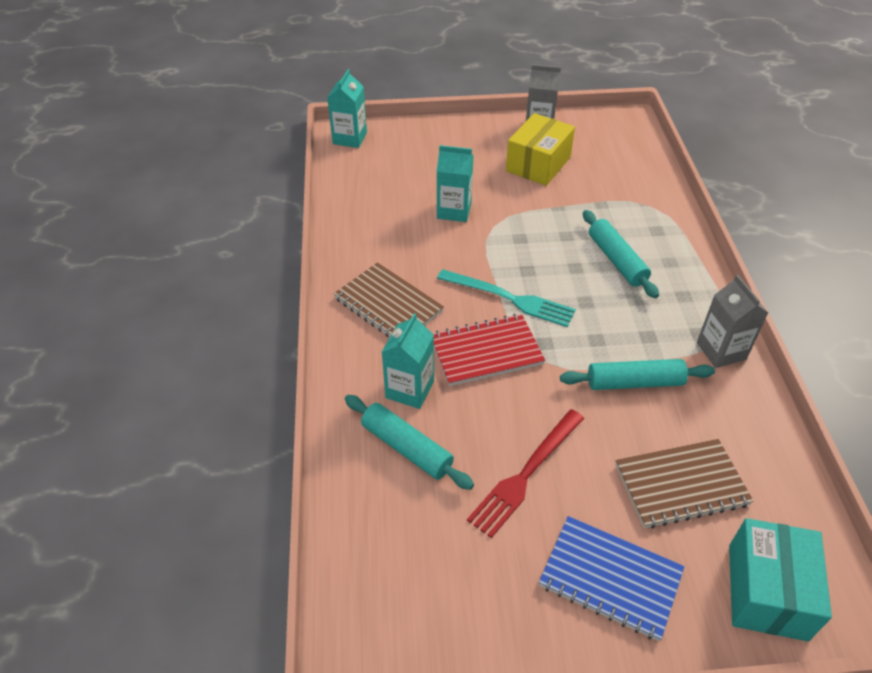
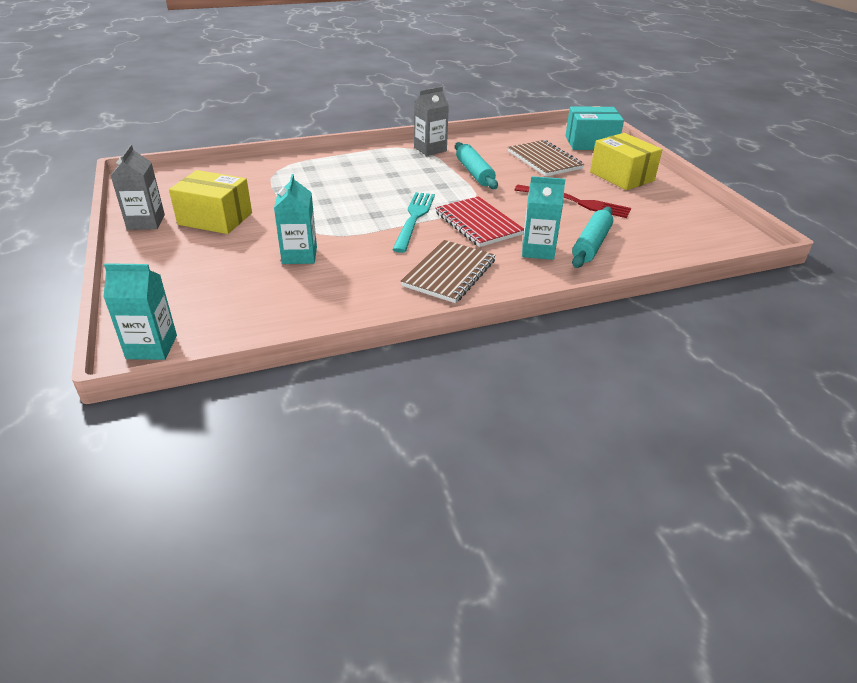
camera: 105 degrees left, 10 degrees down
blue notebook [539,516,684,641] -> yellow box [590,133,663,190]
turquoise rolling pin [583,210,659,298] -> none

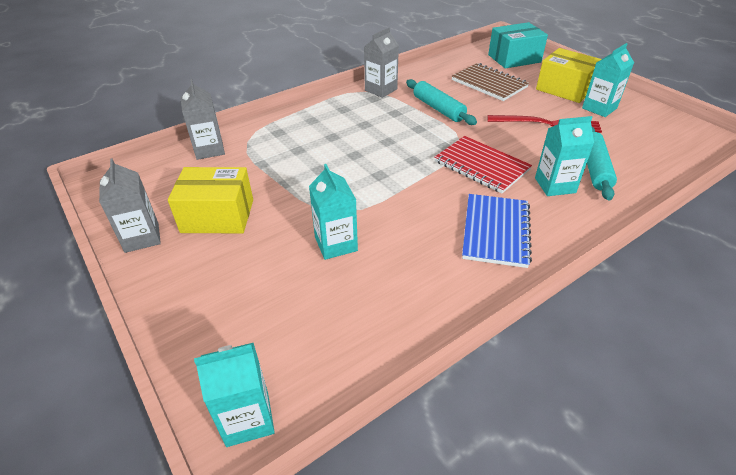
camera: 15 degrees left, 5 degrees up
turquoise fork [392,192,435,253] -> none
brown notebook [401,240,496,303] -> blue notebook [462,194,532,268]
none -> grey carton [181,79,225,160]
none -> turquoise carton [582,43,634,117]

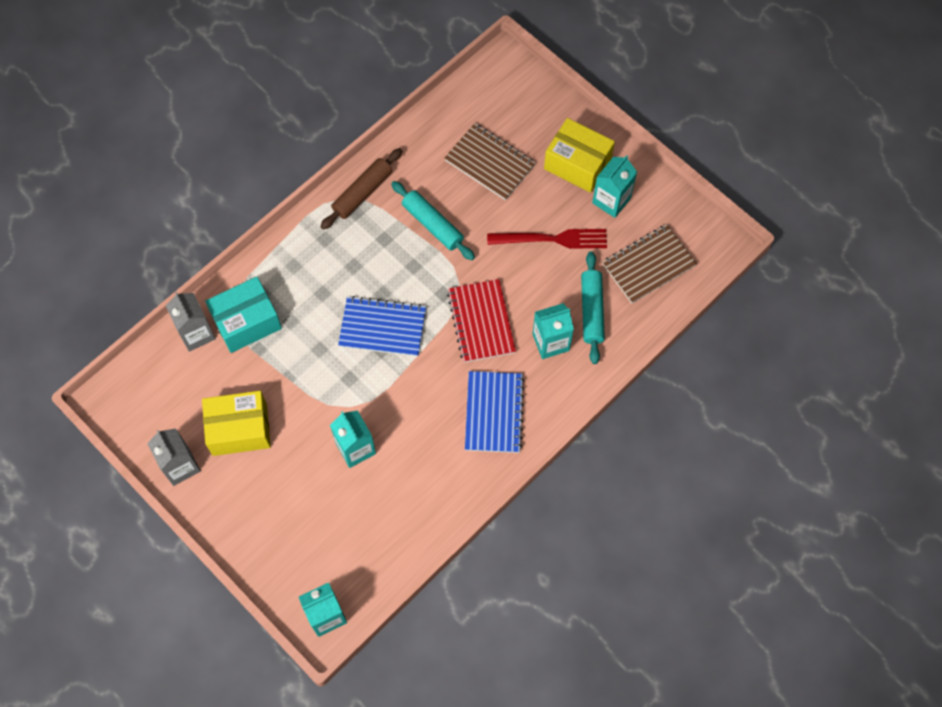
camera: 10 degrees left, 25 degrees up
grey carton [364,27,399,98] -> brown rolling pin [320,148,402,230]
red notebook [435,136,532,193] -> red notebook turned 45 degrees clockwise [447,279,516,363]
turquoise box [488,22,548,69] -> turquoise box moved to [205,277,282,353]
none -> blue notebook [338,296,426,357]
none -> brown notebook [602,224,697,303]

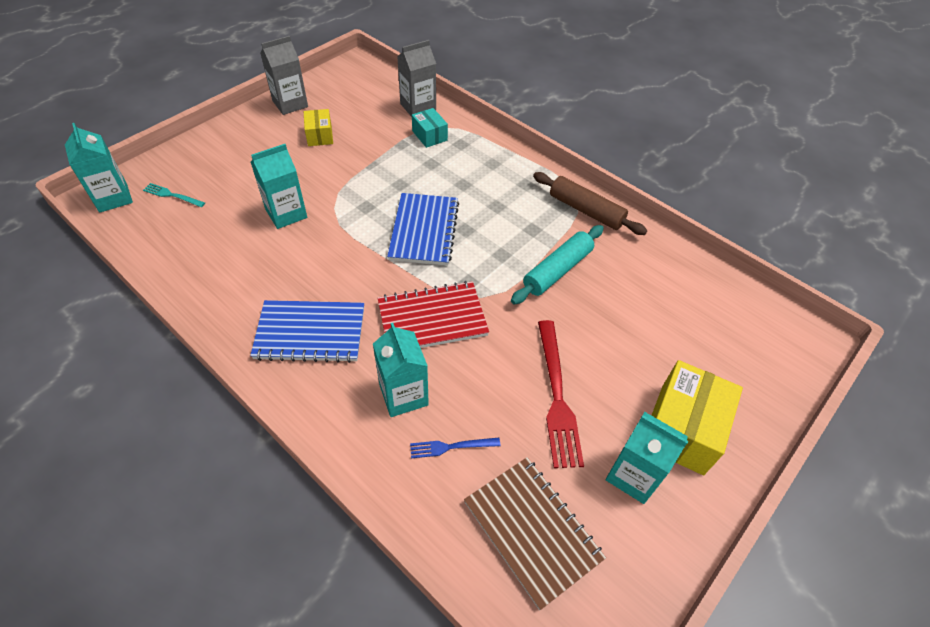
camera: 85 degrees right, 15 degrees down
yellow box [202,391,271,456] -> yellow box [304,109,333,146], size x0.55
turquoise box [205,277,282,353] -> turquoise box [412,108,448,148], size x0.55
brown notebook [444,123,536,200] -> none
turquoise rolling pin [581,251,605,364] -> blue fork [410,438,500,458]
none -> turquoise fork [143,183,205,207]

